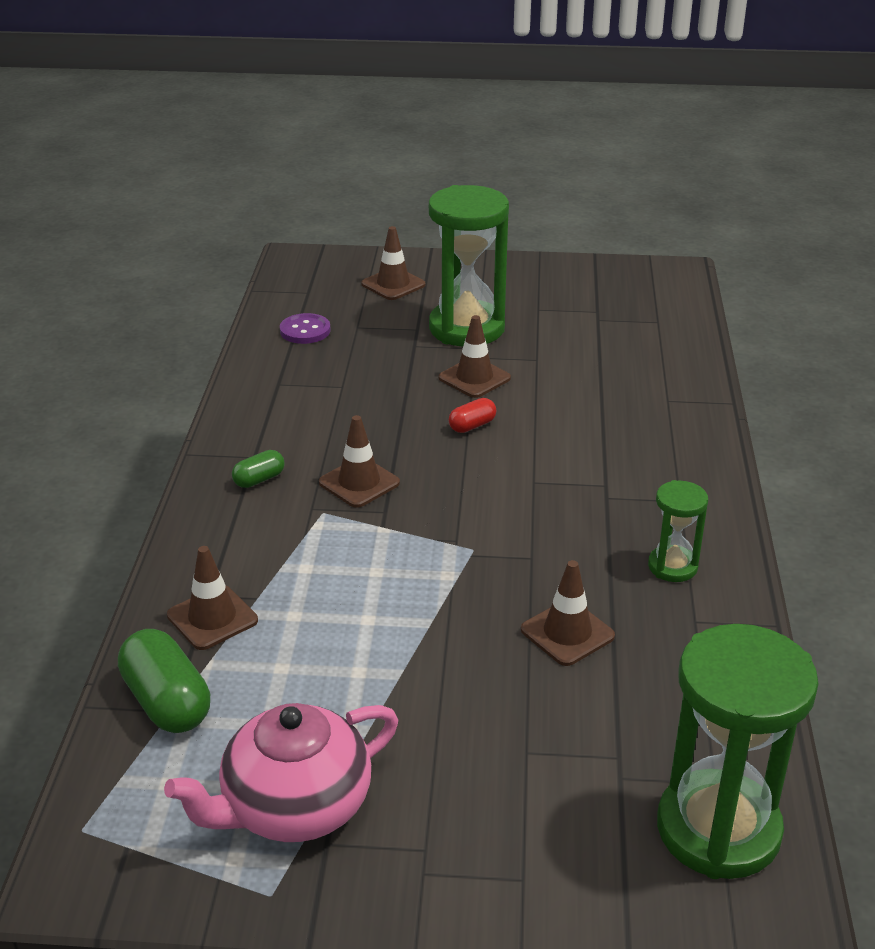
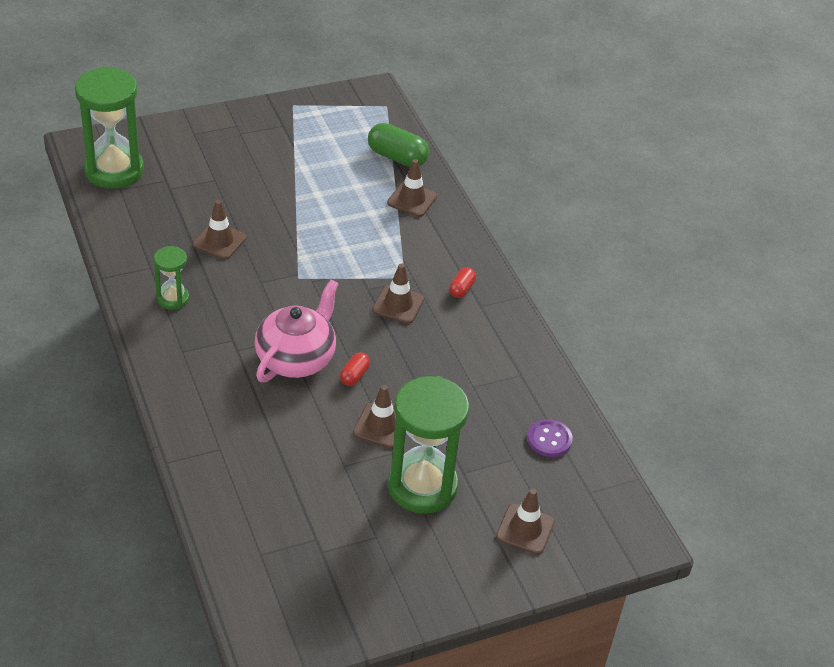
camera: 150 degrees right, 10 degrees up
pink teapot [164,703,398,842] -> pink teapot moved to [255,280,339,382]
green capsule [232,450,285,488] -> red capsule [449,267,476,298]

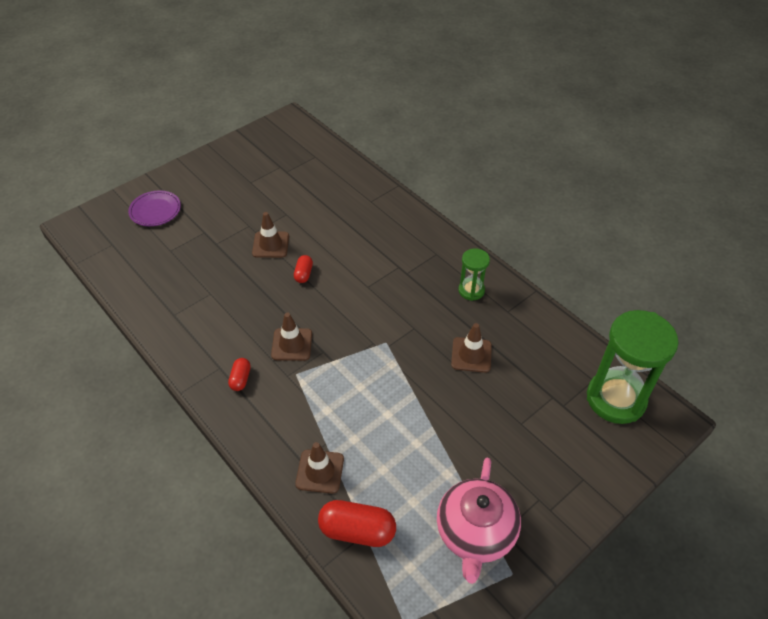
camera: 165 degrees right, 5 degrees up
pink teapot [255,280,339,382] -> pink teapot moved to [437,458,521,584]
green capsule [368,123,429,167] -> red capsule [318,500,396,547]
green hourglass [388,376,469,514] -> none
brown traffic cone [496,489,555,554] -> purple plate [128,190,181,226]
purple button [527,419,573,457] -> none

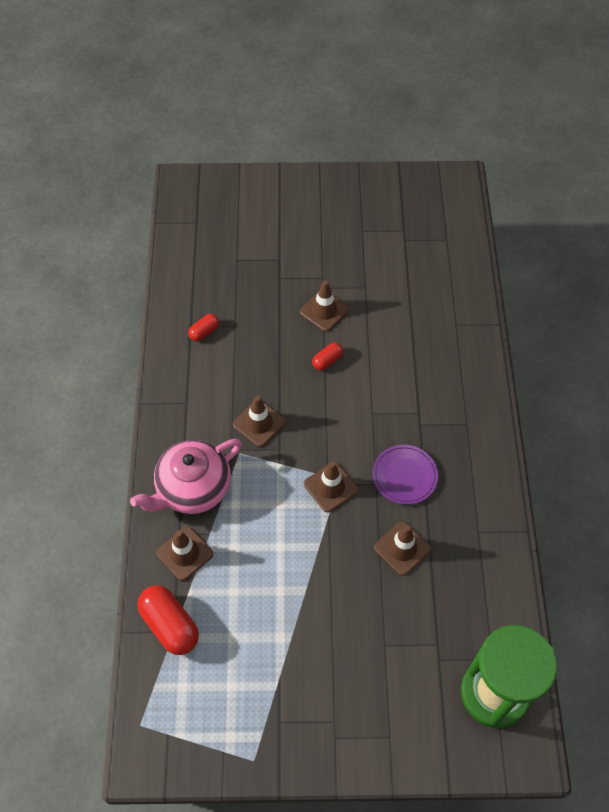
camera: 40 degrees right, 10 degrees up
purple plate [128,190,181,226] -> purple plate moved to [372,445,438,505]
red capsule [228,358,251,391] -> red capsule moved to [188,314,219,341]
pink teapot [437,458,521,584] -> pink teapot moved to [130,439,242,514]
green hourglass [458,248,490,301] -> none
none -> brown traffic cone [304,462,358,512]

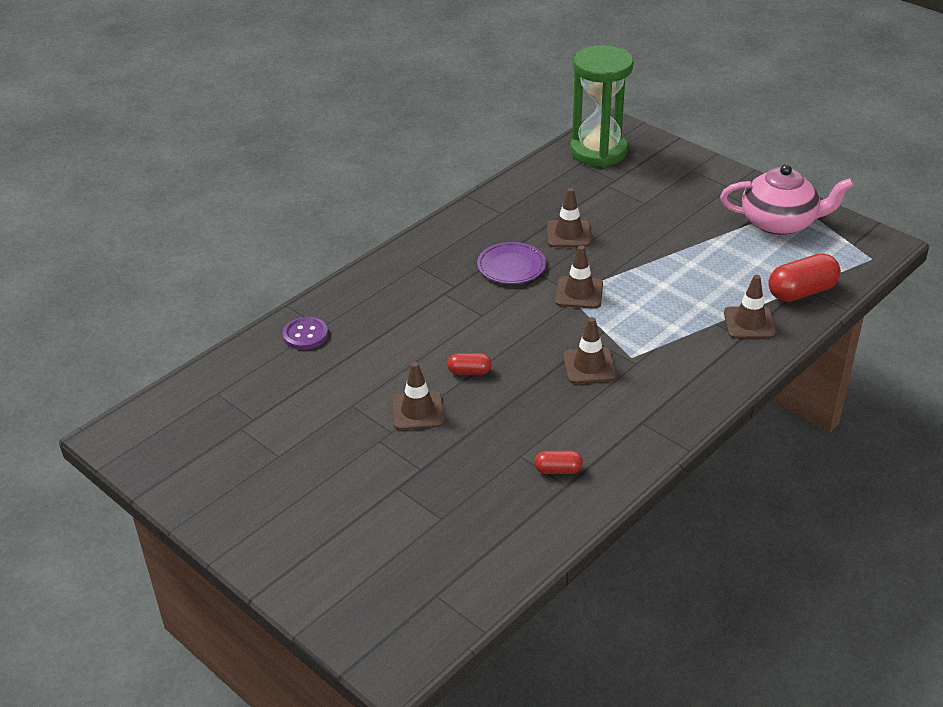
camera: 135 degrees left, 20 degrees down
pink teapot [130,439,242,514] -> pink teapot moved to [720,164,854,236]
red capsule [137,585,199,655] -> red capsule turned 60 degrees clockwise [768,253,841,302]
none -> purple button [282,317,328,350]

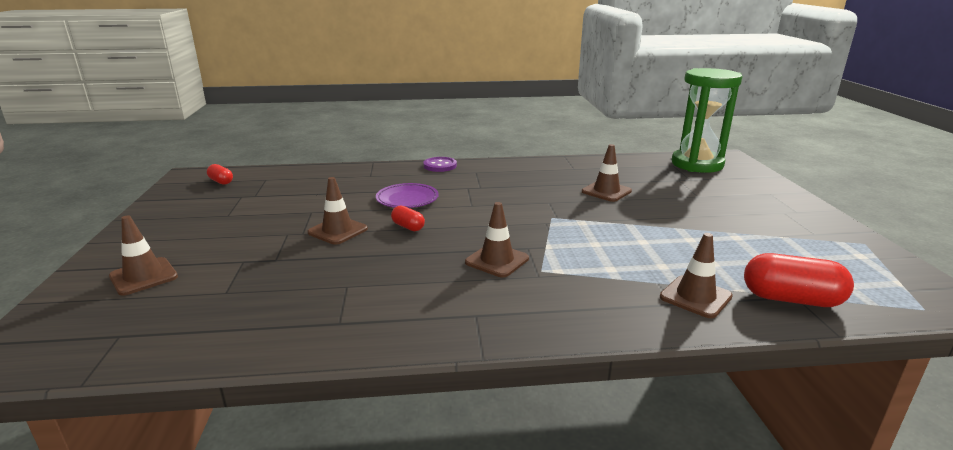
camera: 40 degrees right, 15 degrees down
purple button [282,317,328,350] -> purple button moved to [423,157,457,172]
purple plate [477,242,546,284] -> purple plate moved to [376,183,439,208]
red capsule [534,451,583,474] -> red capsule moved to [207,164,233,185]
brown traffic cone [555,245,603,309] -> brown traffic cone moved to [109,216,178,296]
pink teapot [720,164,854,236] -> none

